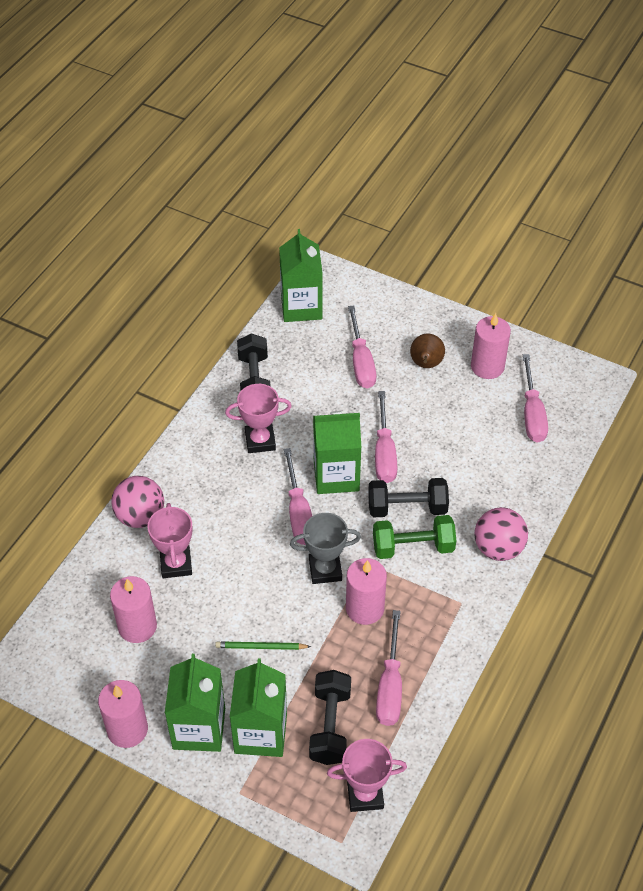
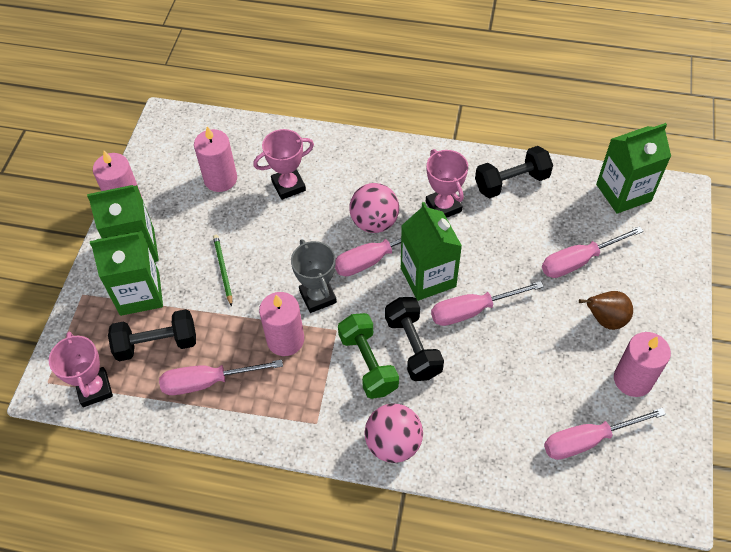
camera: 75 degrees right, 5 degrees up
pink ball [111,476,164,528] -> pink ball moved to [350,183,399,233]

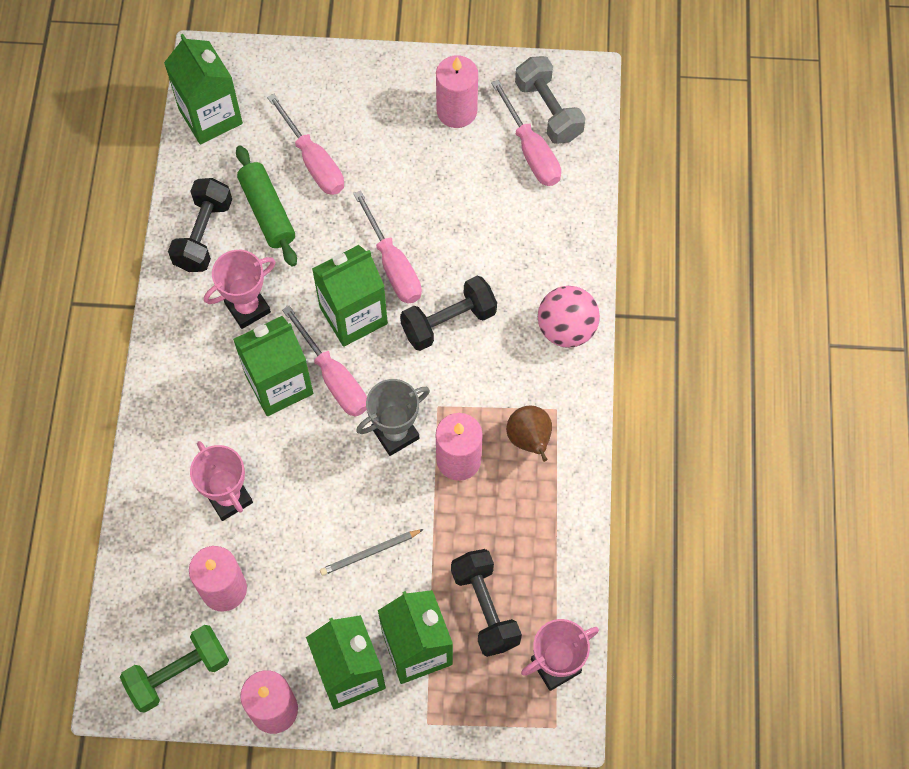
camera: 100 degrees left, 10 degrees up
pink screwdriver [159,360,283,395] -> none
green pencil [213,235,232,307] -> grey pencil [320,529,424,576]
green dumbbell [338,313,399,399] -> green dumbbell moved to [120,625,229,713]
pink ball [350,183,399,233] -> green carton [233,316,313,416]
black dumbbell [475,146,553,198] -> black dumbbell turned 45 degrees clockwise [168,178,232,272]
brown pear [579,291,633,330] -> brown pear moved to [506,406,552,462]
none -> green rolling pin [236,145,297,267]
none -> grey dumbbell [515,56,586,144]

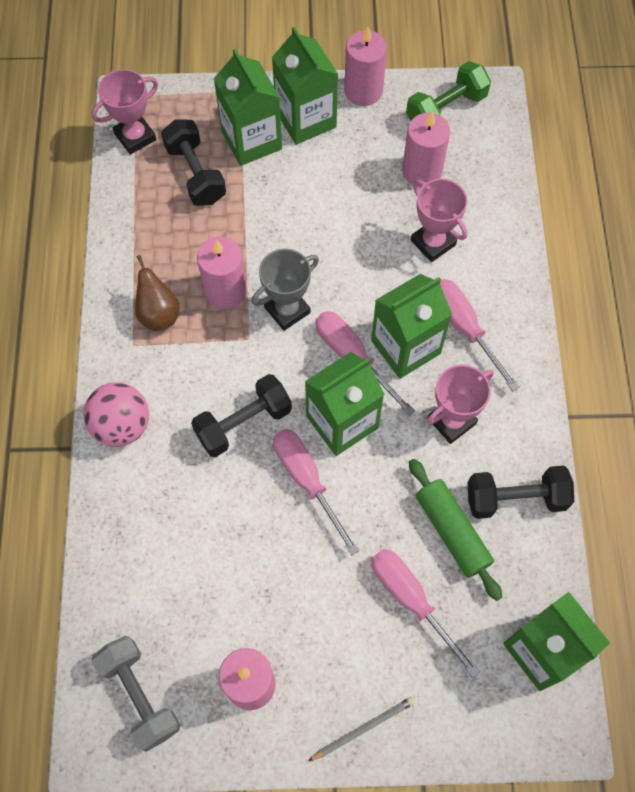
camera: 175 degrees right, 0 degrees up
black dumbbell [168,178,232,272] -> black dumbbell turned 75 degrees clockwise [468,465,574,519]
grey pencil [320,529,424,576] -> grey pencil moved to [308,697,415,761]
pink screwdriver [491,80,561,186] -> pink screwdriver moved to [440,279,520,392]

